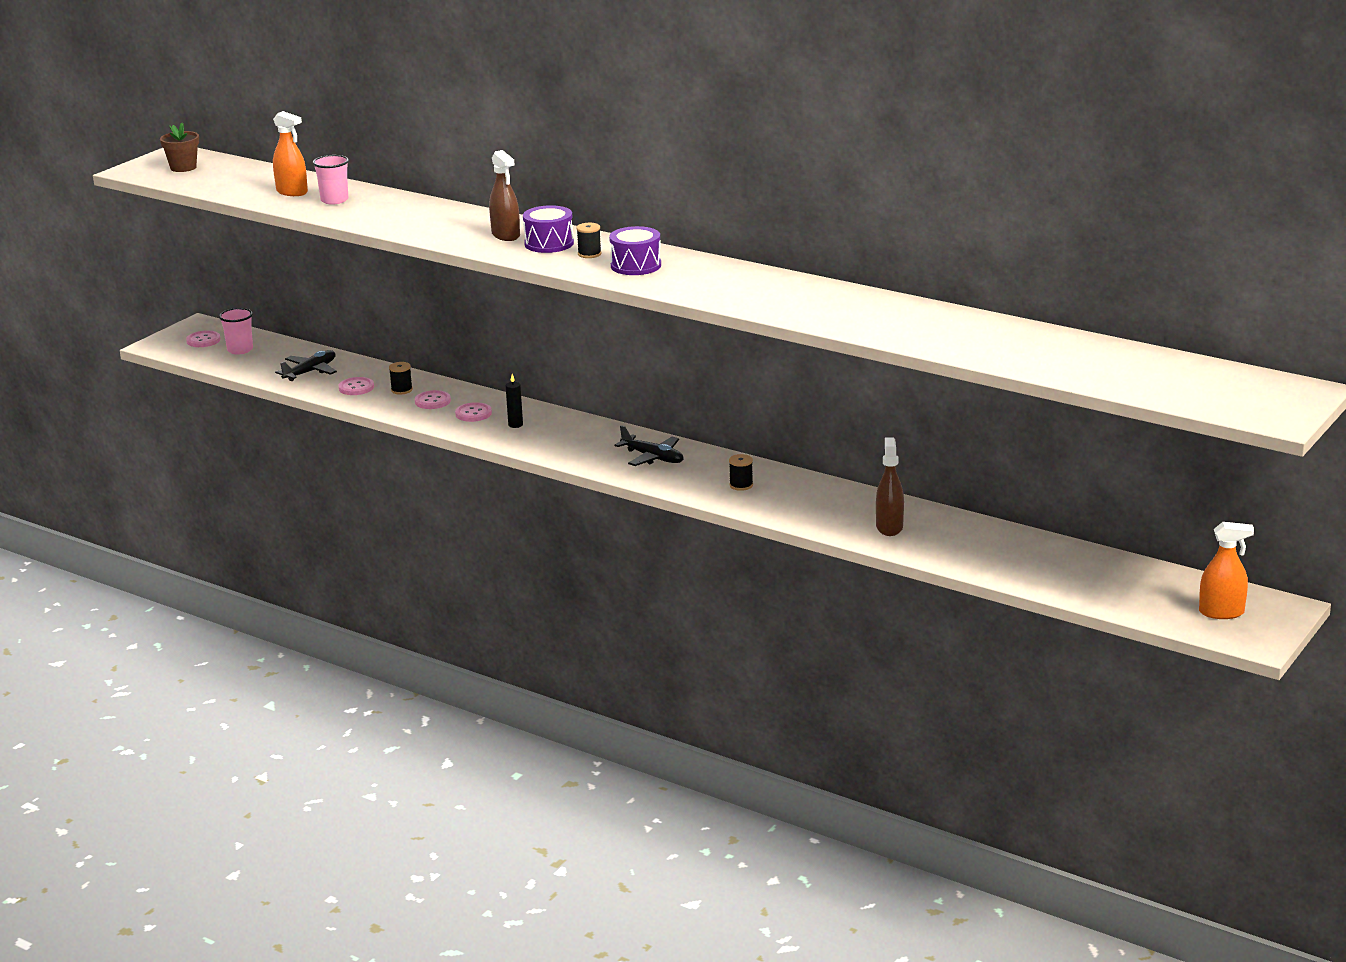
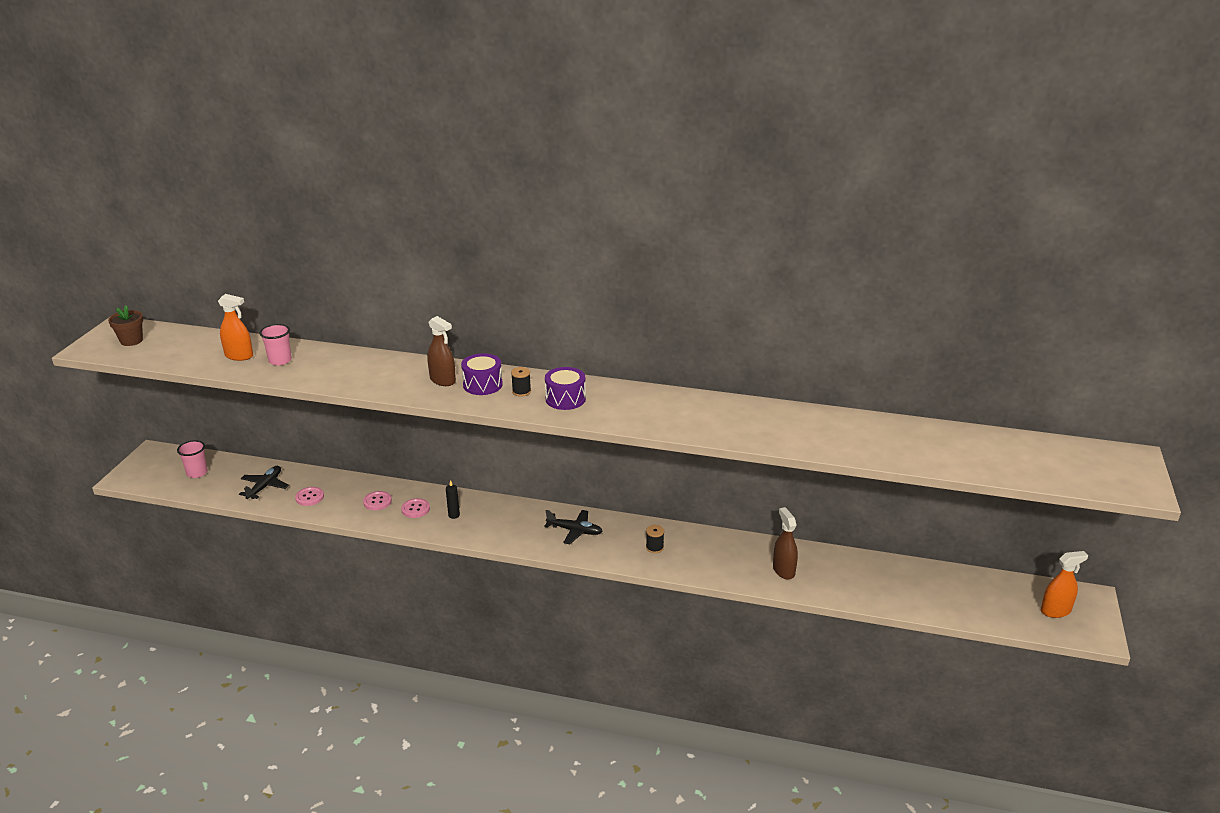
camera: 20 degrees left, 5 degrees up
pink button [186,330,221,347] -> none
black spool [389,362,413,395] -> none

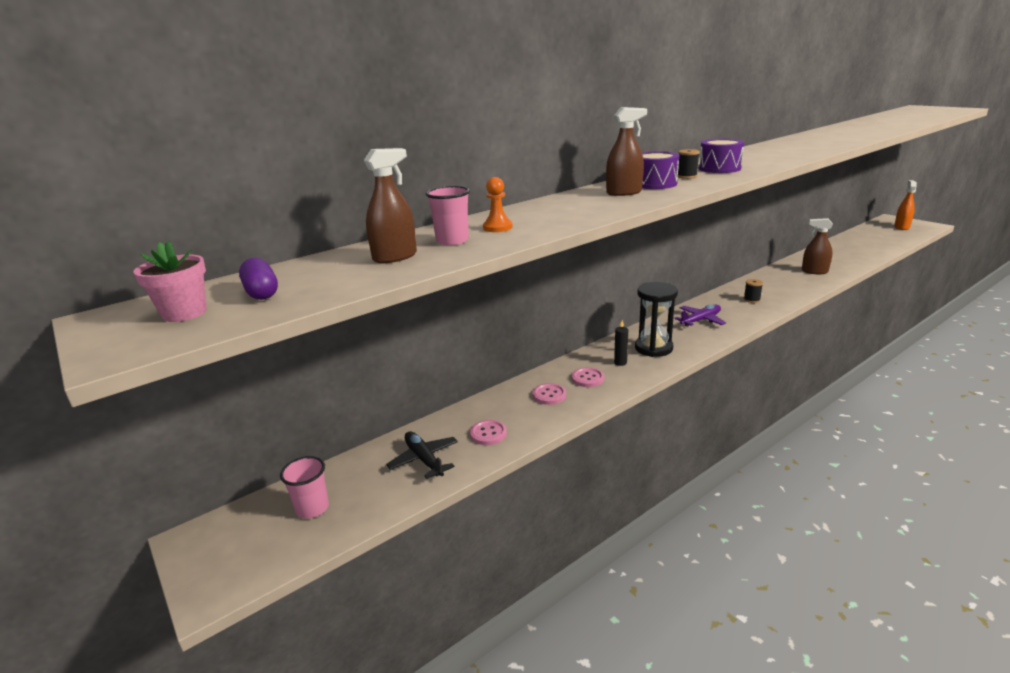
camera: 50 degrees left, 5 degrees down
brown flower pot [108,305,143,346] -> pink flower pot [133,241,207,322]
orange spray bottle [218,294,253,361] -> brown spray bottle [364,148,417,263]
black plane [544,510,603,544] -> purple plane [674,304,726,327]
none -> purple capsule [239,258,278,300]
none -> orange pawn [483,177,512,232]
none -> black hourglass [635,282,678,357]

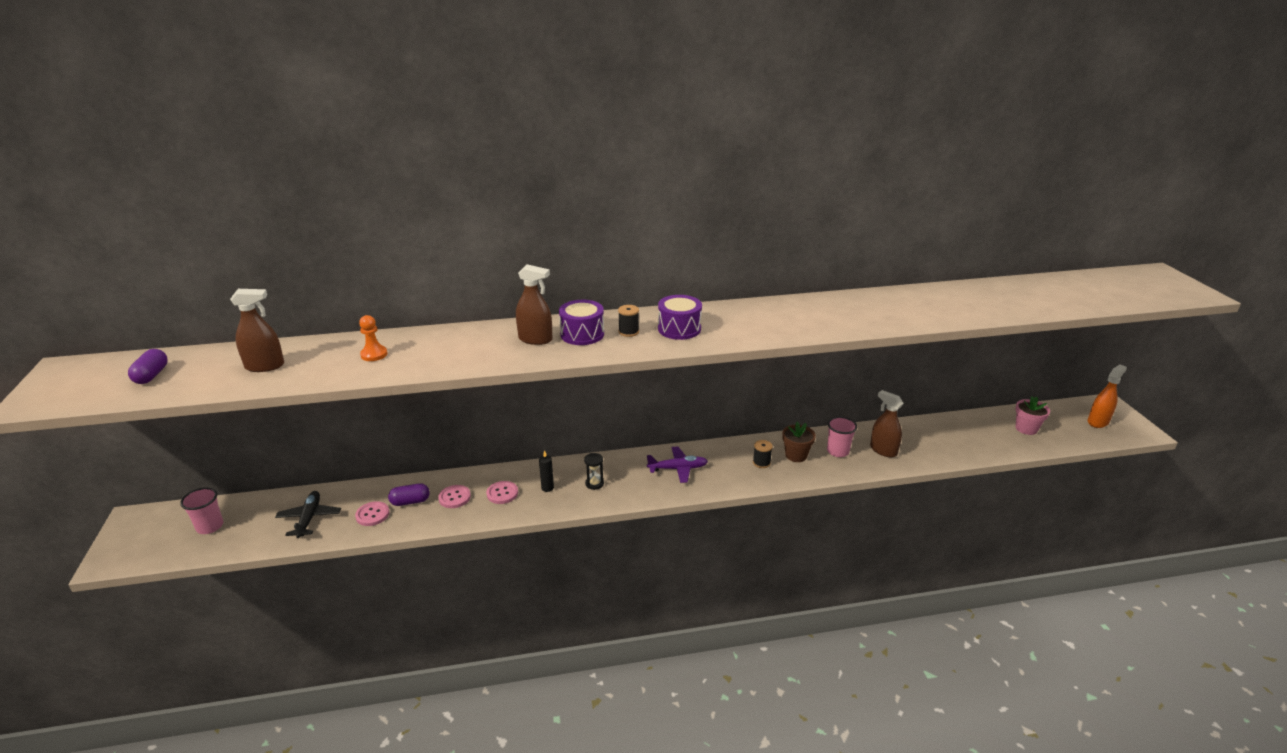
camera: 25 degrees right, 5 degrees up
pink flower pot [133,241,207,322] -> pink flower pot moved to [1015,396,1050,435]
pink cup [426,186,470,245] -> pink cup moved to [827,417,857,457]
black hourglass [635,282,678,357] -> black hourglass [584,453,604,490], size x0.49
none -> purple capsule [388,483,430,506]
none -> brown flower pot [782,422,816,462]

